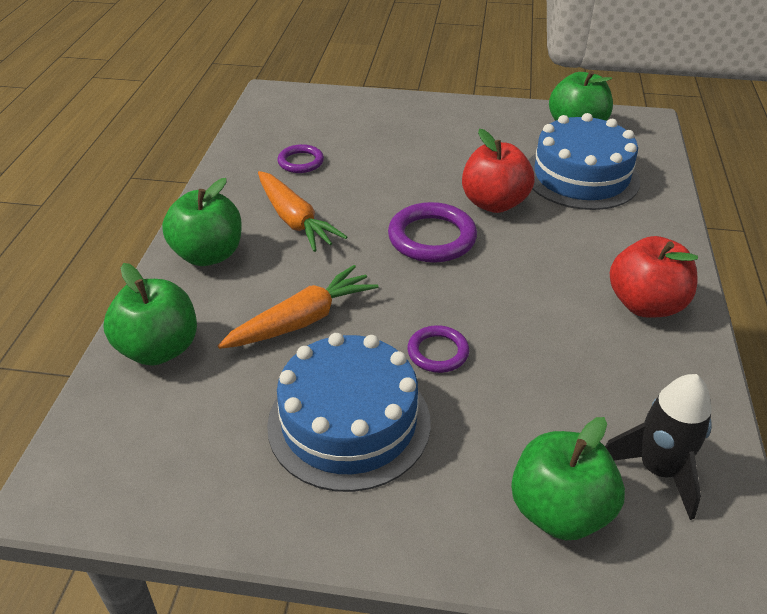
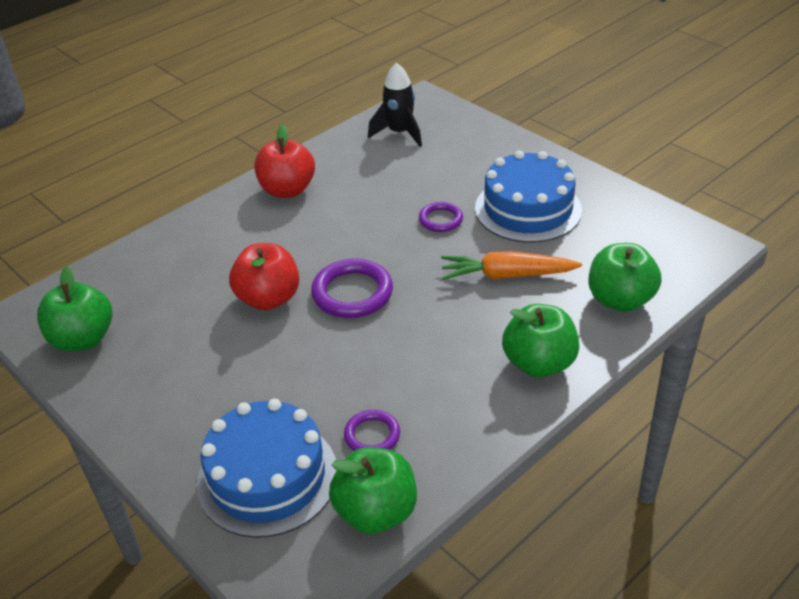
camera: 140 degrees left, 0 degrees up
orange carrot [258,171,347,252] -> none
green apple [511,417,625,540] -> green apple moved to [329,447,417,534]
blue cake [528,113,640,210] -> blue cake moved to [197,399,337,538]

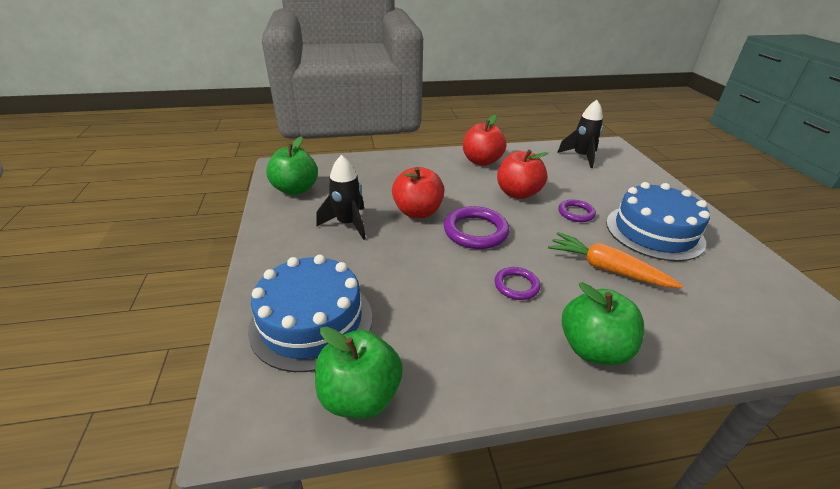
camera: 30 degrees right, 5 degrees down
purple ring [344,410,400,451] -> purple ring moved to [495,267,540,300]
green apple [589,243,662,312] -> none
none -> black rocket [316,155,366,240]
none -> red apple [497,150,549,199]

